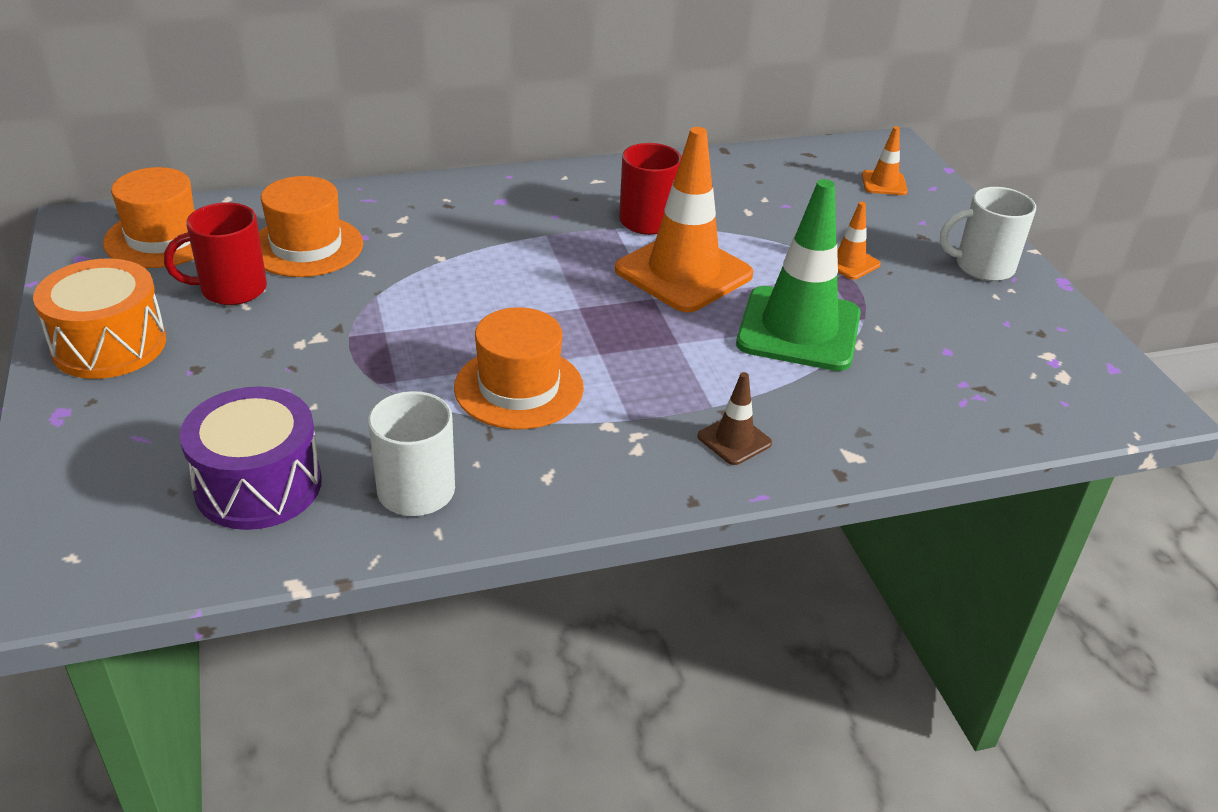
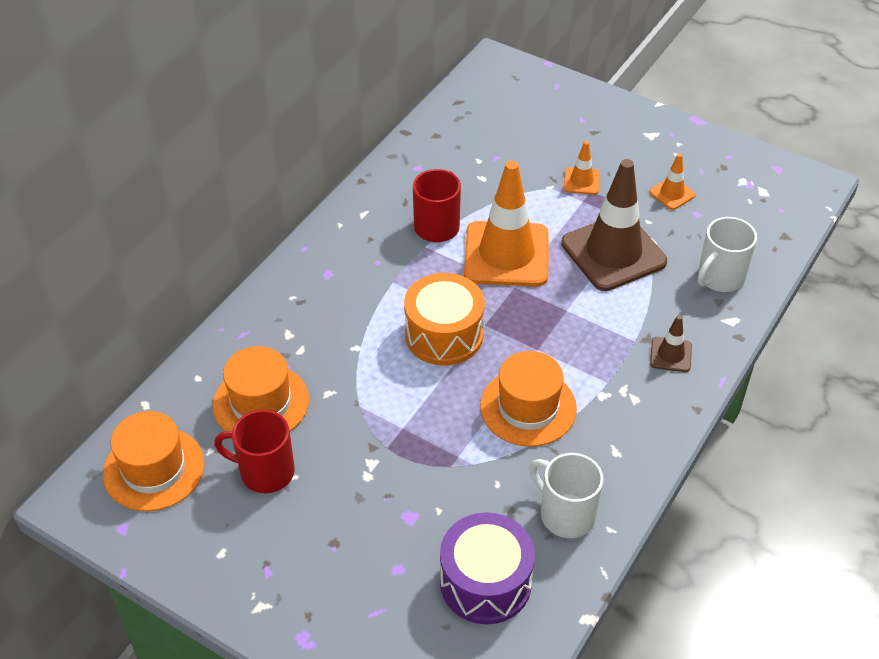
camera: 40 degrees left, 10 degrees up
orange drum [33,258,166,379] -> orange drum moved to [404,273,485,366]
red mug [164,203,267,305] -> red mug turned 75 degrees clockwise [214,410,295,493]
green traffic cone [736,179,861,371] -> brown traffic cone [561,159,667,291]
orange traffic cone [862,126,908,195] -> orange traffic cone moved to [649,153,696,210]
white mug [940,187,1036,281] -> white mug moved to [698,217,757,292]

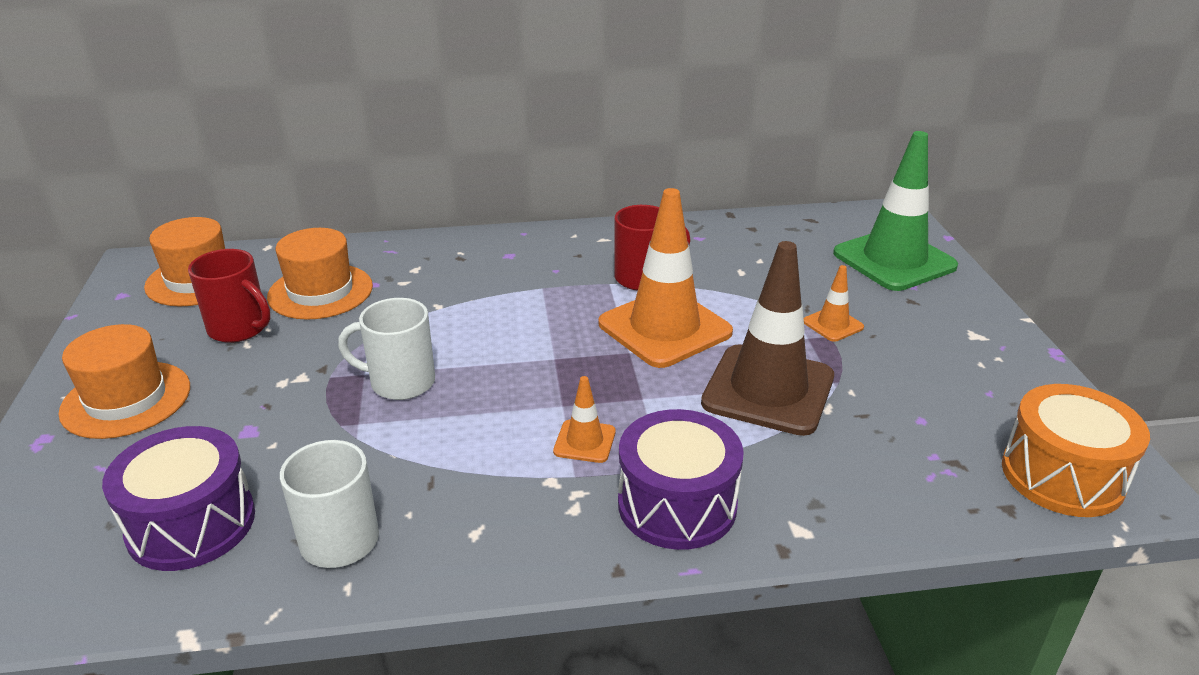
camera: 50 degrees right, 15 degrees down
red mug [214,410,295,493] -> red mug turned 150 degrees clockwise [188,249,271,343]
orange drum [404,273,485,366] -> orange drum moved to [1002,384,1150,517]
orange hat [480,351,577,447] -> orange hat moved to [59,324,190,439]
orange traffic cone [649,153,696,210] -> orange traffic cone moved to [553,376,616,463]
brown traffic cone [650,315,692,372] -> purple drum [618,409,744,550]
white mug [698,217,757,292] -> white mug moved to [338,298,435,400]
none -> green traffic cone [833,131,958,291]

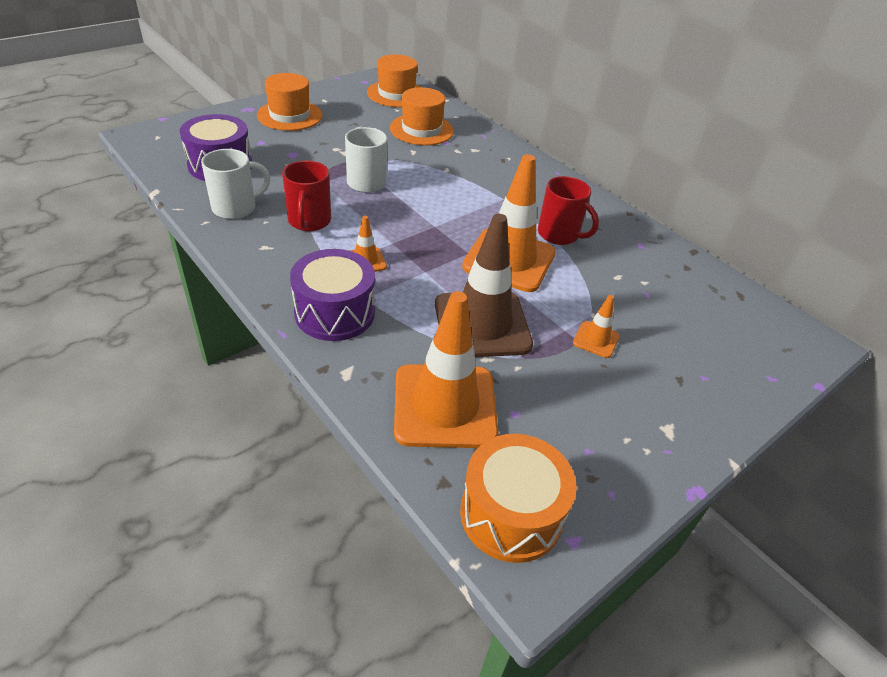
camera: 55 degrees right, 10 degrees up
red mug [188,249,271,343] -> red mug moved to [282,161,331,231]
green traffic cone [833,131,958,291] -> none
none -> orange traffic cone [394,291,499,448]

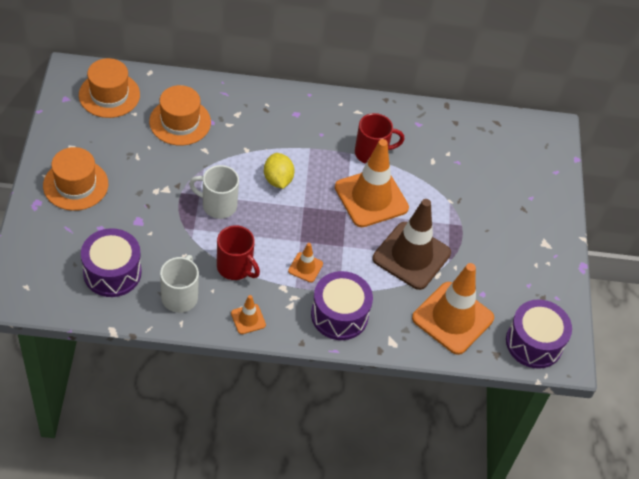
camera: 50 degrees left, 10 degrees up
orange drum [460,434,577,563] -> purple drum [506,299,572,369]
orange traffic cone [573,295,620,358] -> orange traffic cone moved to [231,295,266,334]
none -> yellow lemon [264,153,295,189]

